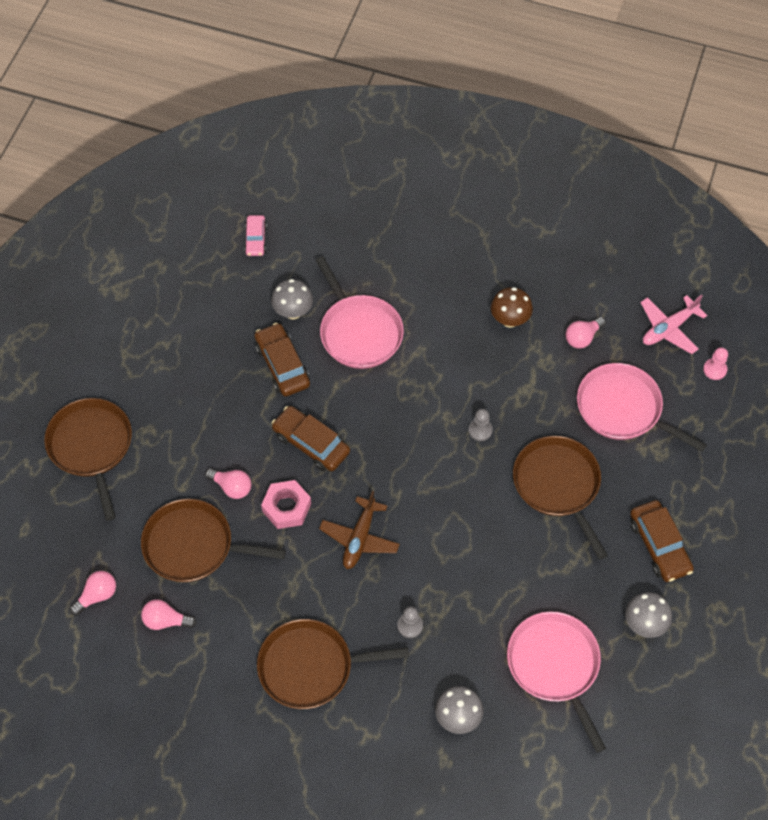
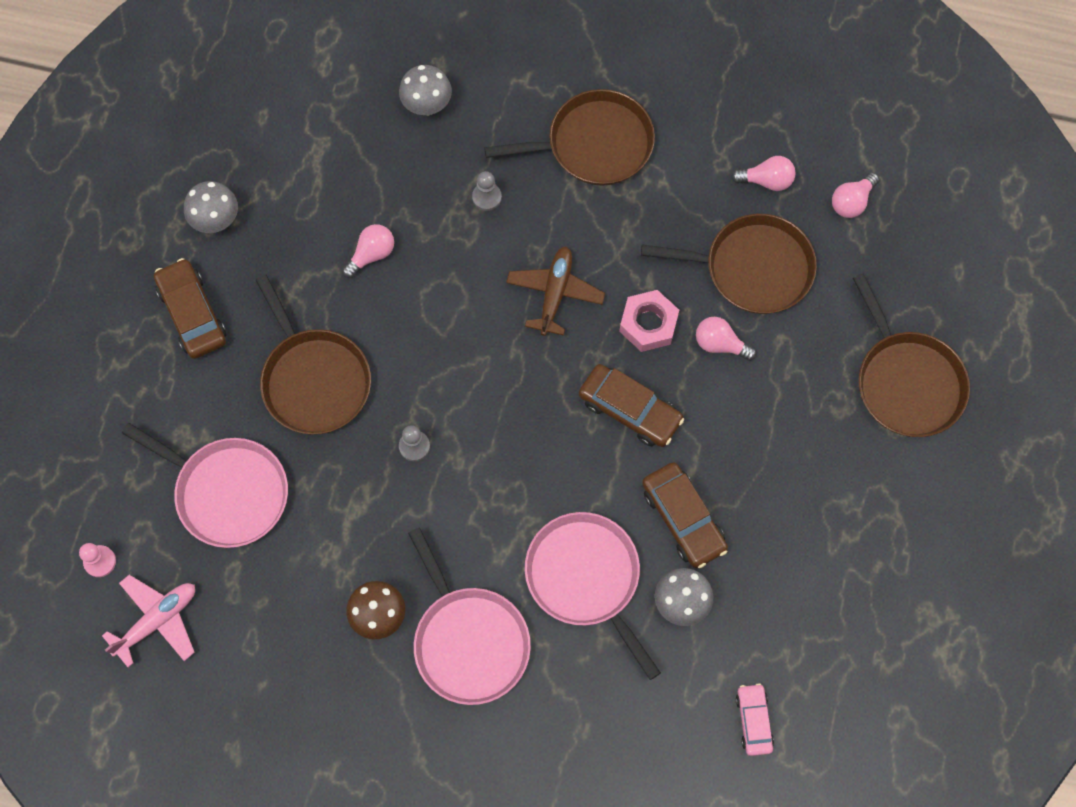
camera: 175 degrees right, 10 degrees up
pink pan [507,612,606,753] -> pink pan moved to [408,527,531,705]
pink light bulb [566,317,606,349] -> pink light bulb moved to [342,224,394,278]

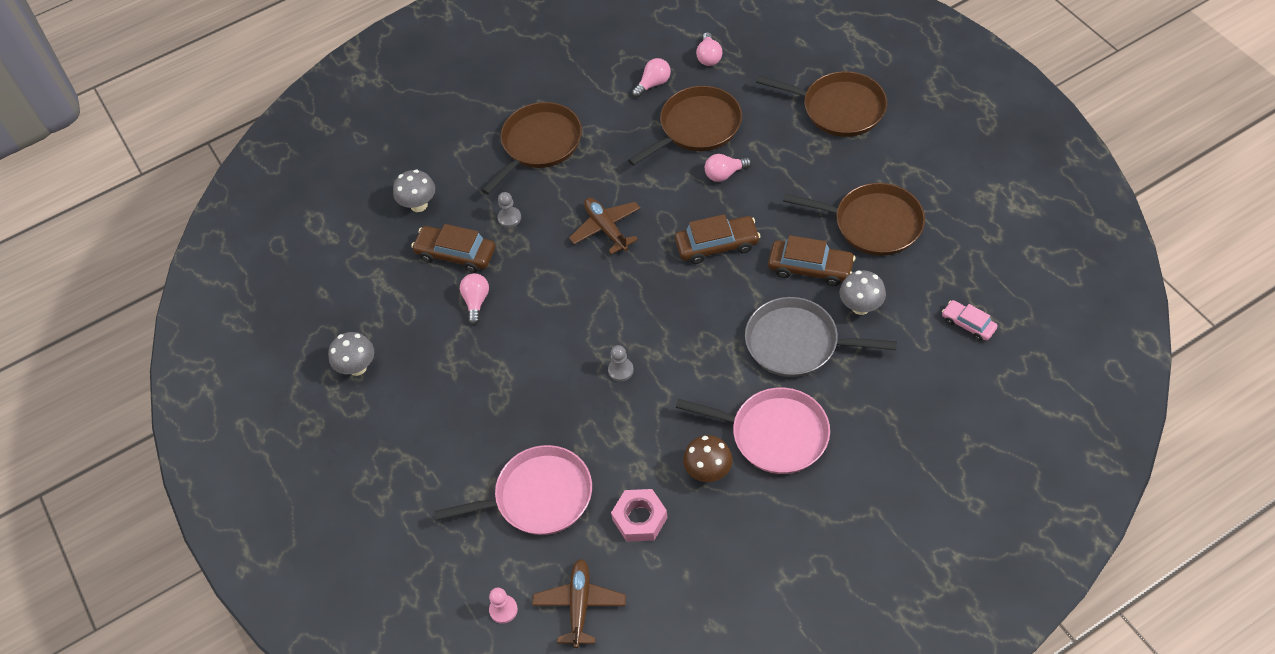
camera: 40 degrees left, 15 degrees down
pink plane [102,575,195,667] -> brown plane [532,559,626,648]
brown car [154,258,226,359] -> brown car moved to [411,224,495,273]
brown pan [256,275,371,435] -> brown pan moved to [783,183,925,256]
pink pan [525,512,661,680] -> grey pan [745,297,897,377]
pink nut [619,290,679,352] -> pink nut moved to [611,489,668,542]

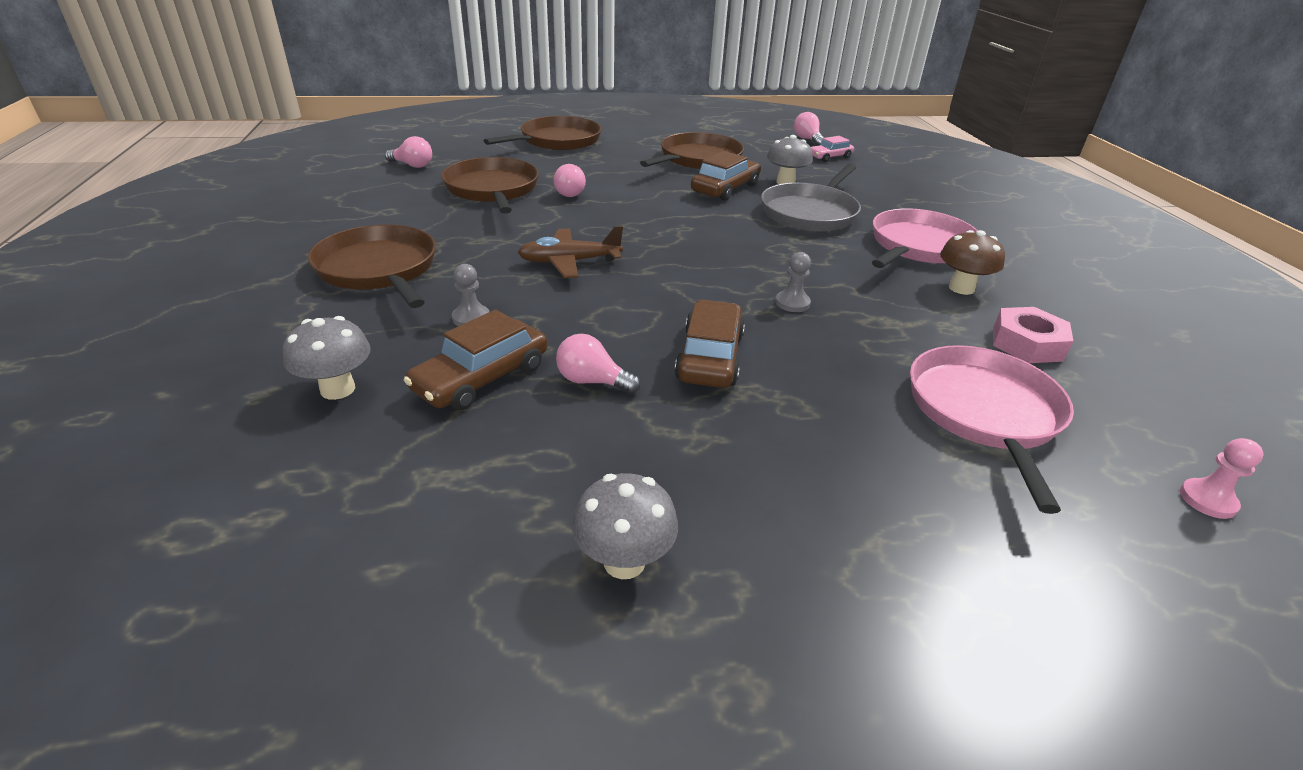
camera: 75 degrees left, 20 degrees down
brown plane [532,559,626,648] -> none
pink light bulb [632,58,671,98] -> pink light bulb moved to [794,112,824,146]
brown car [675,214,760,264] -> brown car moved to [675,300,745,388]

